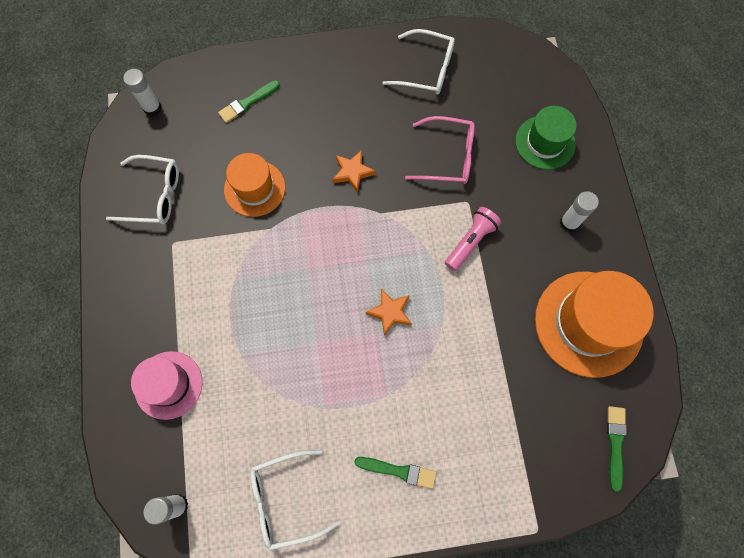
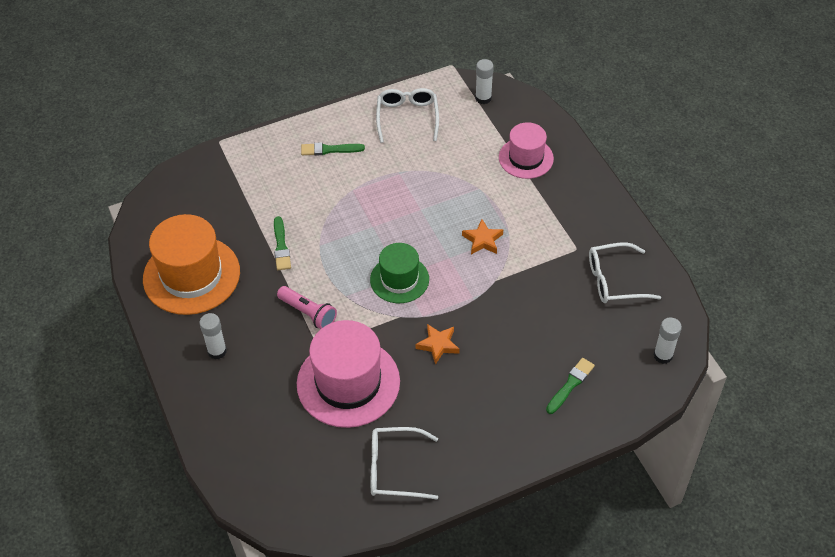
camera: 165 degrees right, 20 degrees down
orange hat [224,153,285,217] -> none
white glasses [250,450,340,550] -> white glasses turned 60 degrees counterclockwise [376,88,439,143]
orange star [366,289,412,336] -> orange star moved to [462,219,503,254]
pink glasses [405,116,475,184] -> pink hat [297,320,400,428]
pink flashlight [445,207,501,271] -> pink flashlight turned 75 degrees counterclockwise [277,286,337,329]
green hat [515,106,577,170] -> green hat moved to [370,243,429,303]
green brush [607,406,627,492] -> green brush moved to [274,216,291,270]

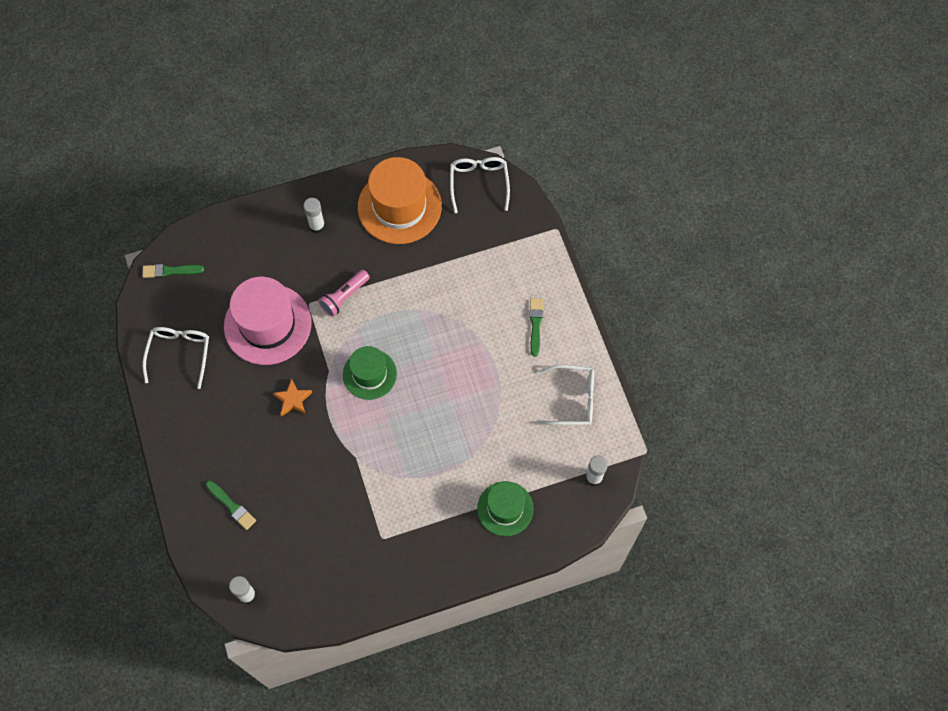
camera: 95 degrees right, 15 degrees up
green brush [274,216,291,270] -> green brush moved to [142,264,204,278]
orange star [462,219,503,254] -> none
pink hat [499,122,554,179] -> green hat [477,481,534,536]
white glasses [589,242,661,303] -> white glasses moved to [450,157,510,213]

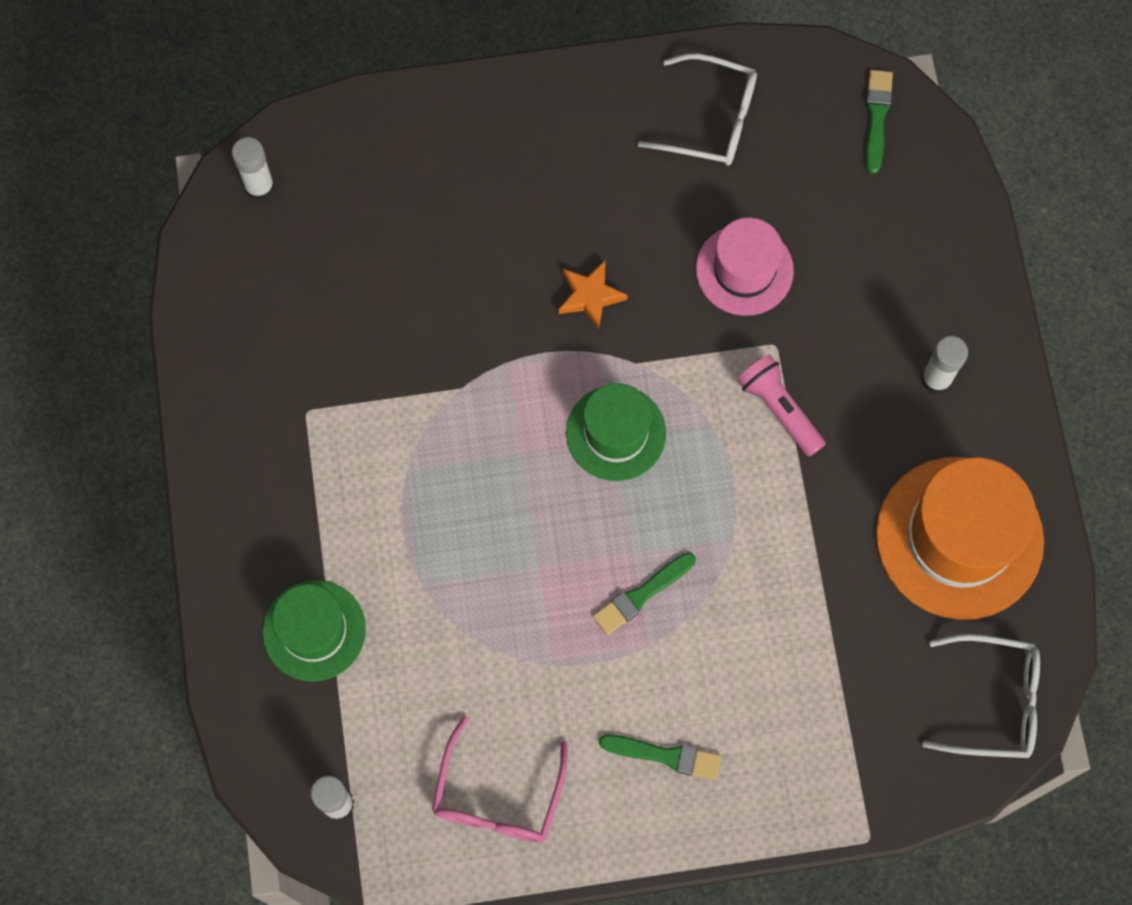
camera: 100 degrees right, 5 degrees up
green brush [206,480,256,530] -> green brush moved to [593,552,696,635]
pink hat [224,277,312,365] -> pink hat [696,218,794,316], size x0.61
white glasses [536,365,594,426] -> pink glasses [432,716,568,843]

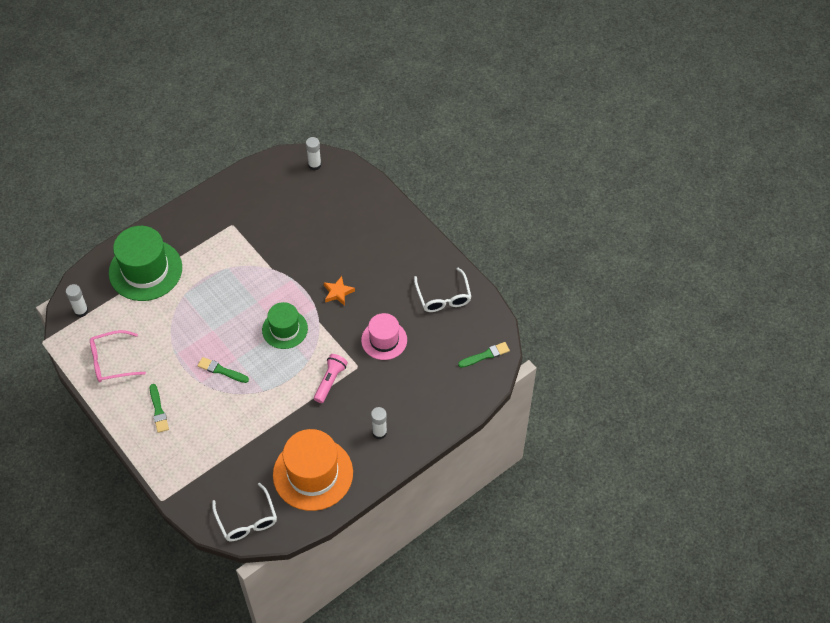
camera: 60 degrees right, 15 degrees down
green hat [262,580,366,682] -> green hat [109,226,182,301], size x1.65

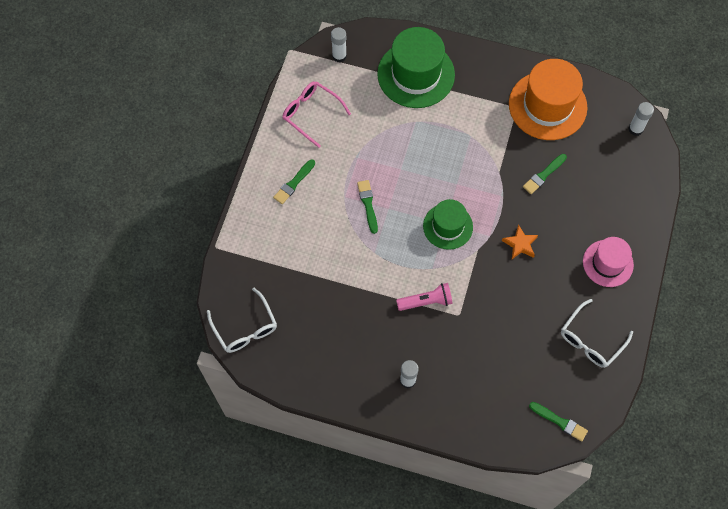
camera: 55 degrees right, 10 degrees up
white glasses [212,482,277,541] -> white glasses turned 60 degrees counterclockwise [207,287,277,353]
orange hat [273,429,353,511] -> orange hat moved to [509,59,587,140]
pink hat [361,313,407,360] -> pink hat moved to [583,237,634,287]
none -> green brush [523,154,567,194]

